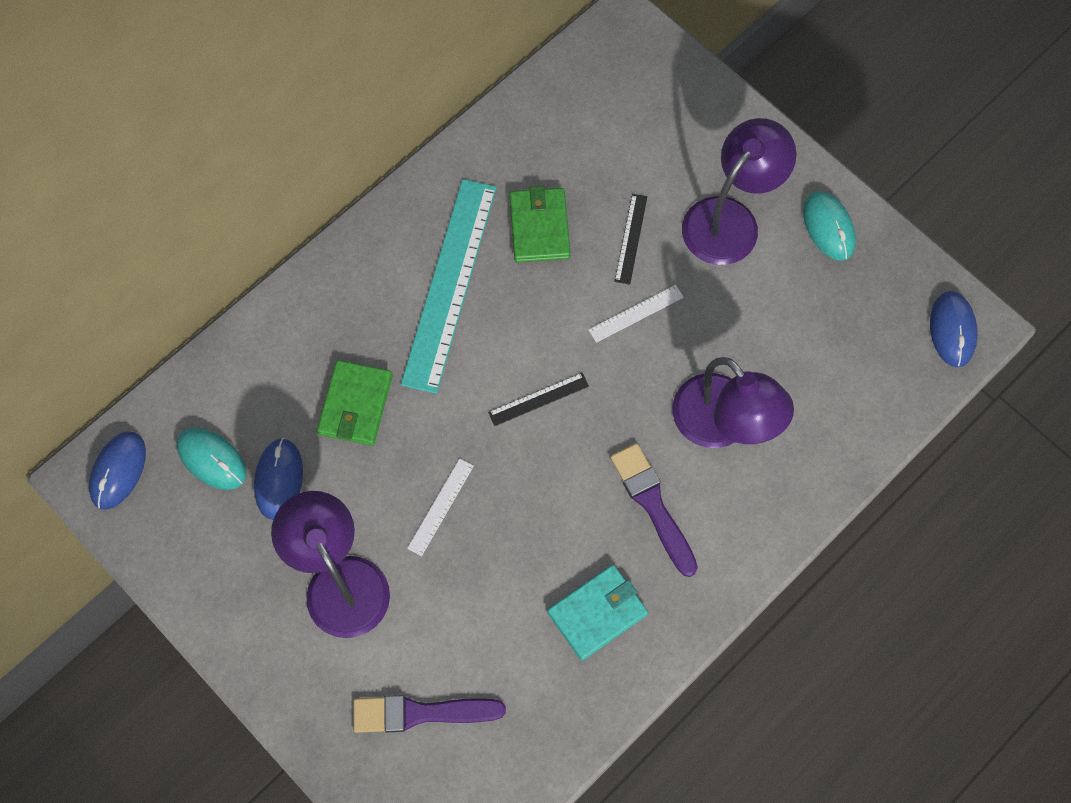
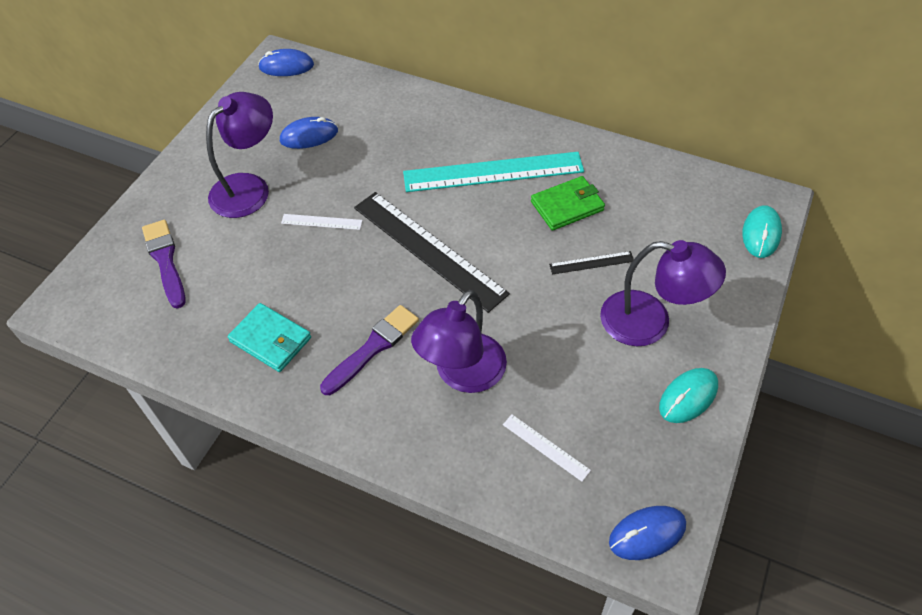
camera: 70 degrees right, 15 degrees down
turquoise mouse [177,428,247,490] -> turquoise mouse moved to [742,205,782,258]
green wallet [317,360,392,446] -> none
black ruler [488,373,589,426] -> black ruler [354,192,510,313], size x2.31
white ruler [589,285,684,343] -> white ruler moved to [503,414,591,482]

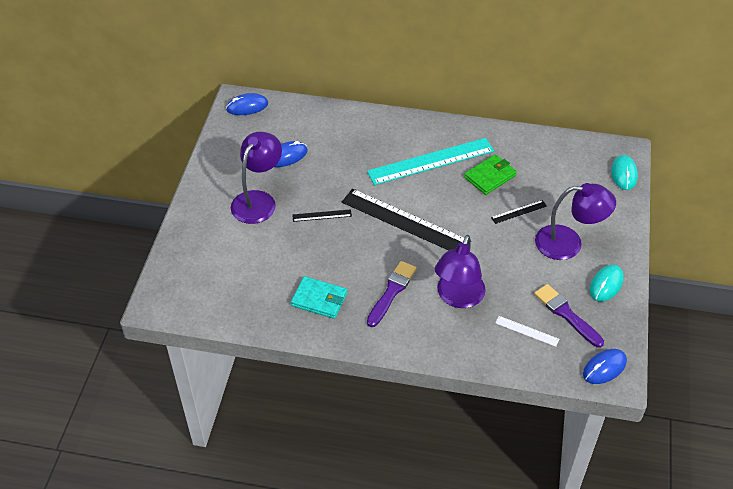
camera: 15 degrees left, 5 degrees down
purple brush [142,220,186,309] -> purple brush moved to [534,284,604,348]
white ruler [281,214,363,230] -> black ruler [292,209,352,222]

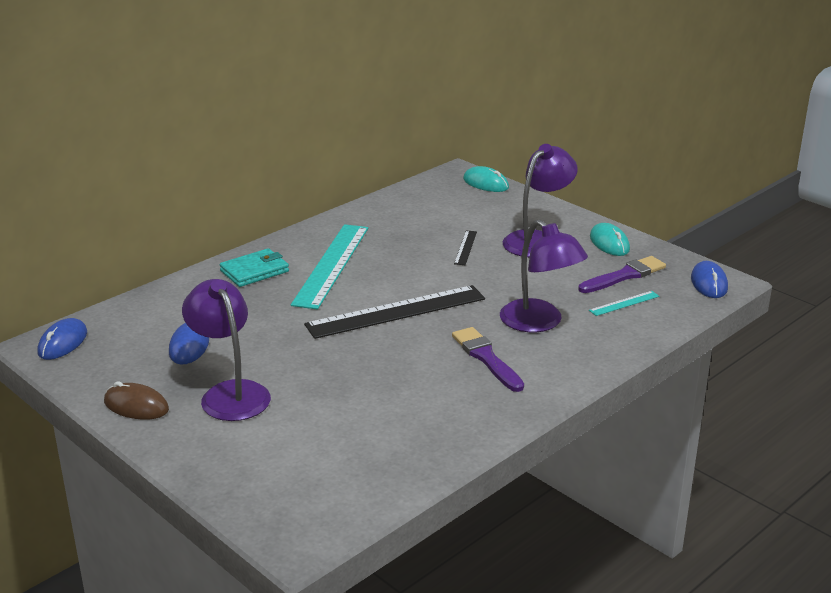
camera: 55 degrees left, 20 degrees down
turquoise wallet [291,276,347,319] -> turquoise wallet moved to [220,248,289,287]
black ruler [292,209,352,222] -> none
green wallet [464,154,517,195] -> none
white ruler [495,316,559,347] -> turquoise ruler [589,291,659,316]
purple brush [534,284,604,348] -> purple brush turned 150 degrees clockwise [578,256,666,293]
none -> brown mouse [104,381,169,419]

